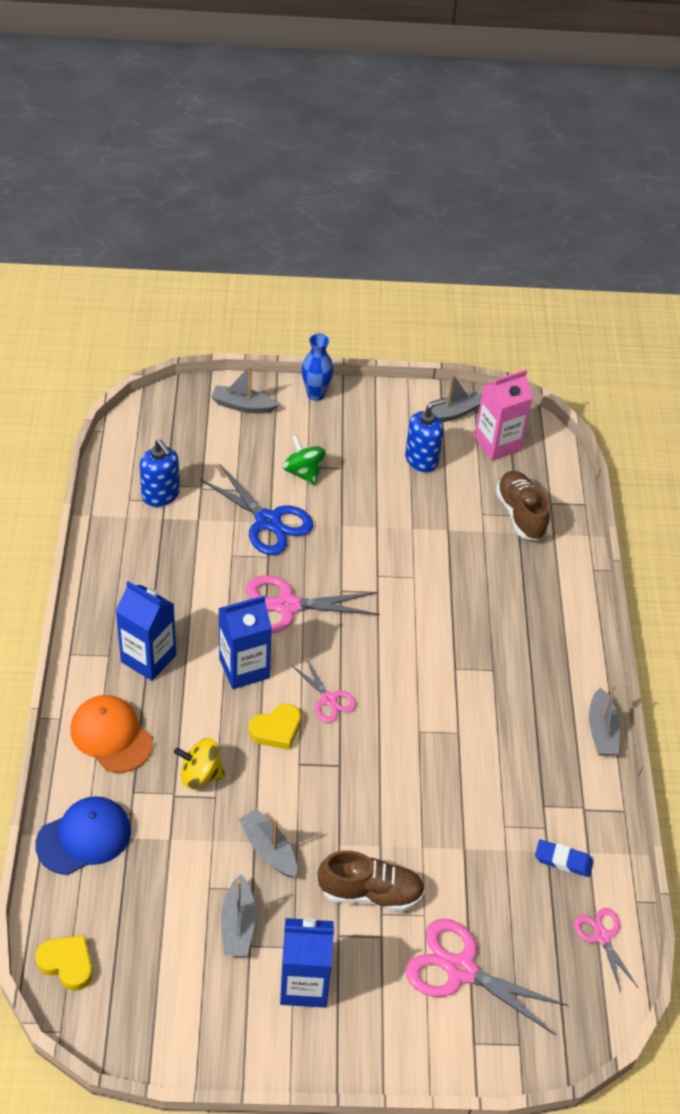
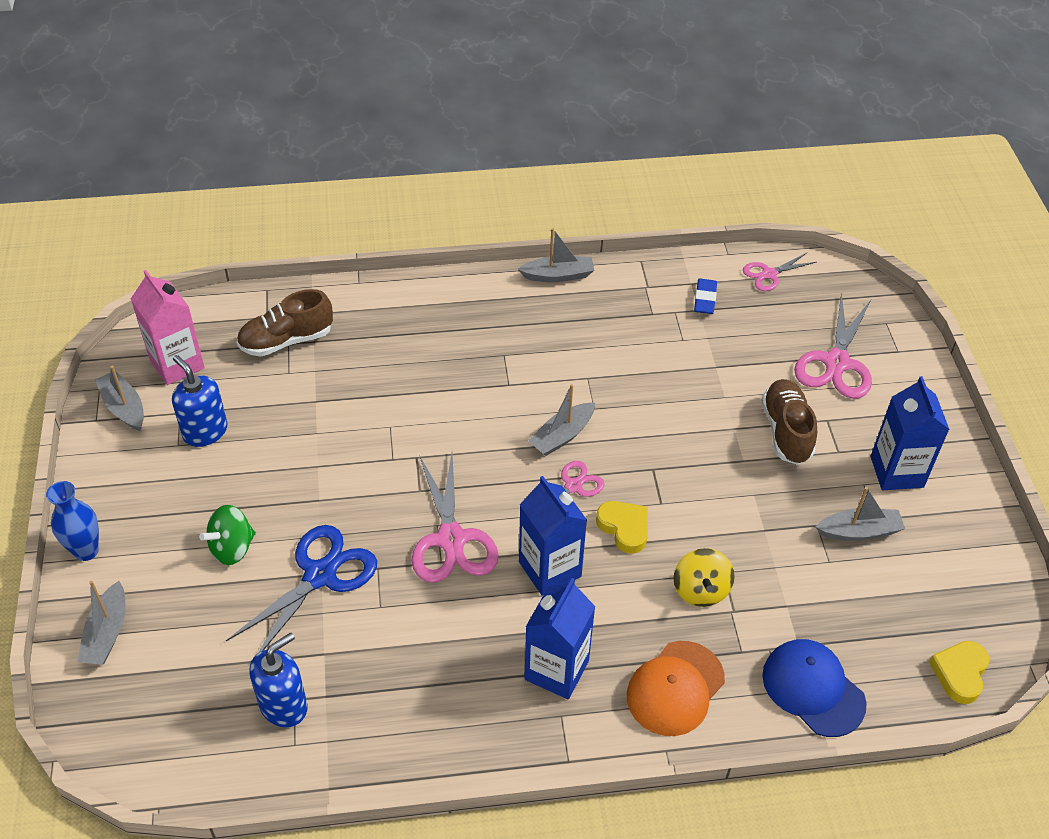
camera: 95 degrees left, 0 degrees up
grey boat [238,808,297,878] -> grey boat moved to [528,384,595,456]

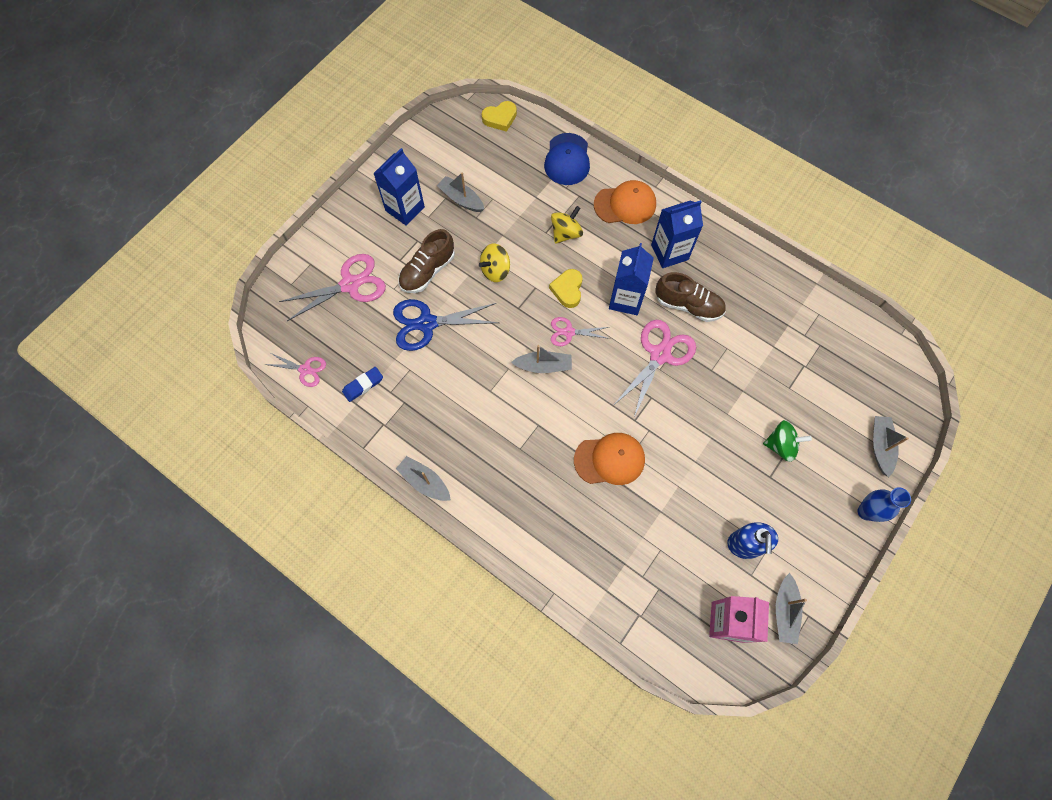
camera: 135 degrees left, 20 degrees up
grey boat [77,581,125,665] -> grey boat turned 45 degrees counterclockwise [873,416,909,477]
blue scissors [226,525,377,653] -> blue scissors moved to [393,299,499,351]
brown shoe [237,289,333,357] -> brown shoe moved to [655,272,726,322]
blue soap dispenser [249,633,307,728] -> none
none -> yellow spinning top [479,244,510,282]
none -> orange cap [574,433,645,485]

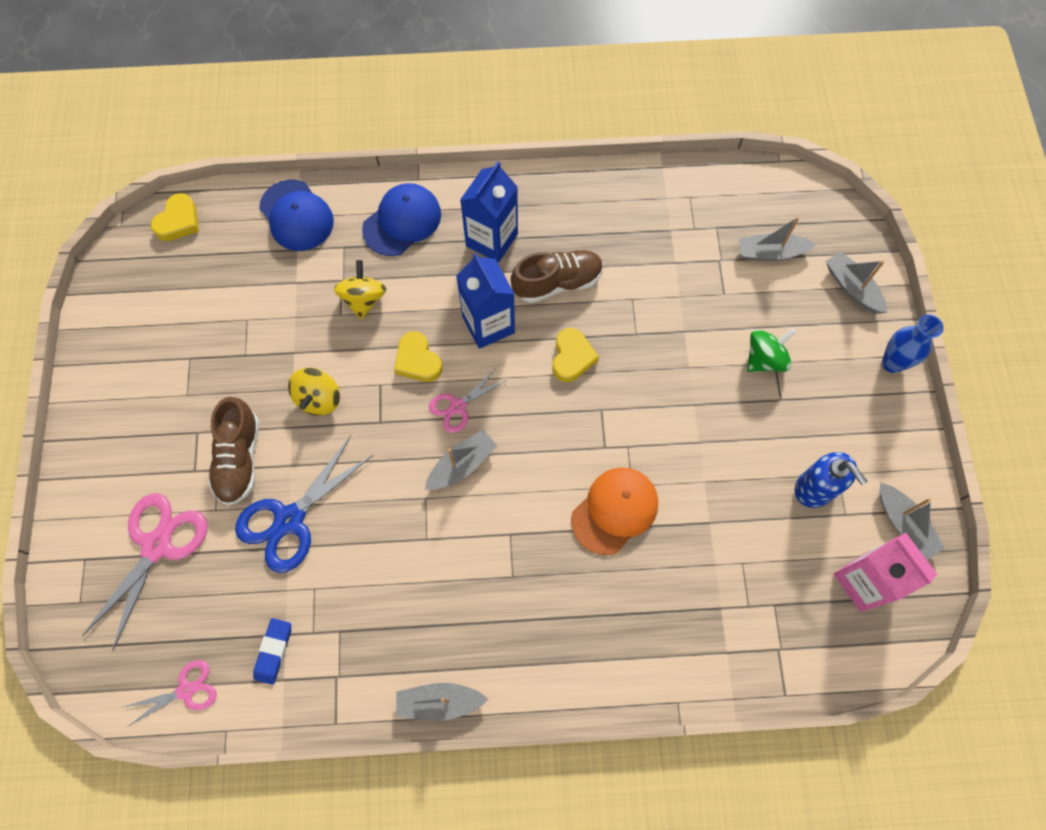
camera: 40 degrees left, 0 degrees up
blue carton [373,148,425,226] -> none
grey boat [436,172,484,212] -> grey boat moved to [739,217,816,261]
orange cap [594,180,656,224] -> blue cap [362,183,441,256]
pink scissors [614,320,696,417] -> yellow heart [552,328,599,382]

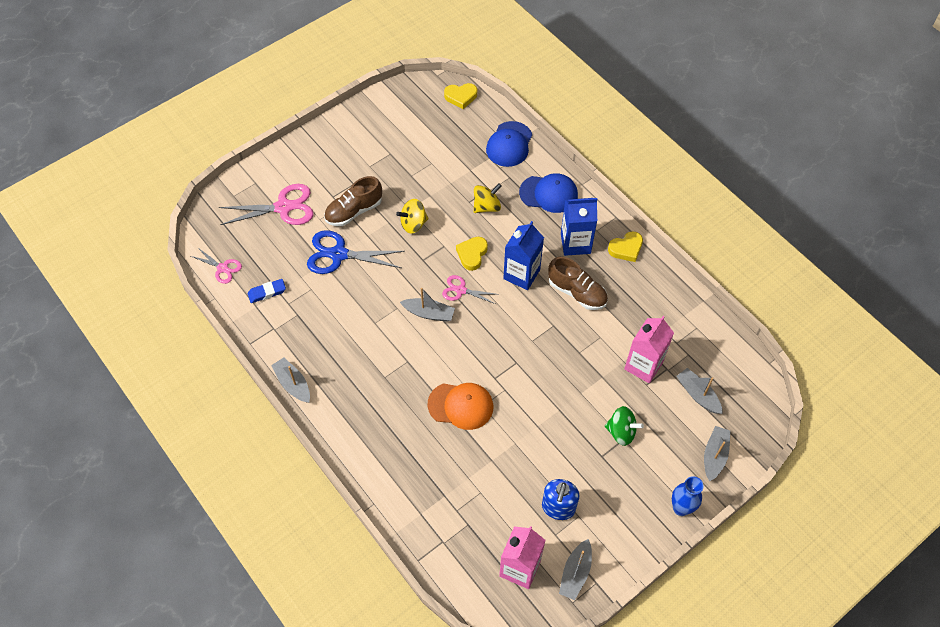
camera: 55 degrees right, 10 degrees down
yellow heart [552,328,599,382] -> yellow heart moved to [608,231,643,262]
none -> pink carton [624,316,674,383]

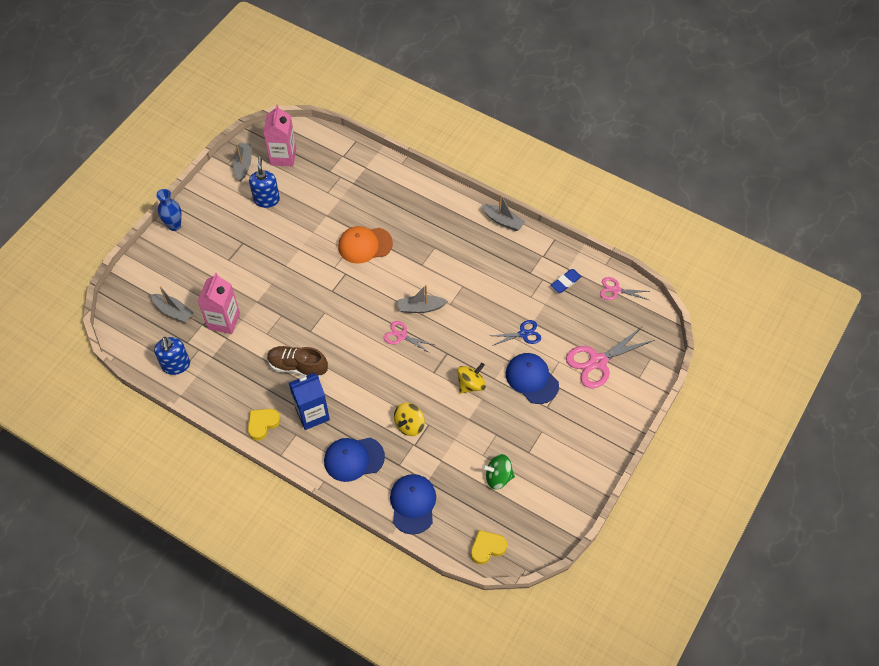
camera: 160 degrees right, 0 degrees up
blue scissors [307,230,405,274] -> blue scissors [490,320,541,346], size x0.57
brown shoe [324,176,382,226] -> blue cap [506,353,559,404]
pink scissors [442,275,495,304] -> pink scissors turned 150 degrees counterclockwise [384,321,434,353]
yellow heart [456,237,488,271] -> none
blue carton [503,221,544,290] -> none
green spinning top [605,406,644,446] -> green spinning top moved to [482,454,515,489]
grey boat [704,426,731,481] -> none
none -> blue soap dispenser [154,337,190,375]

